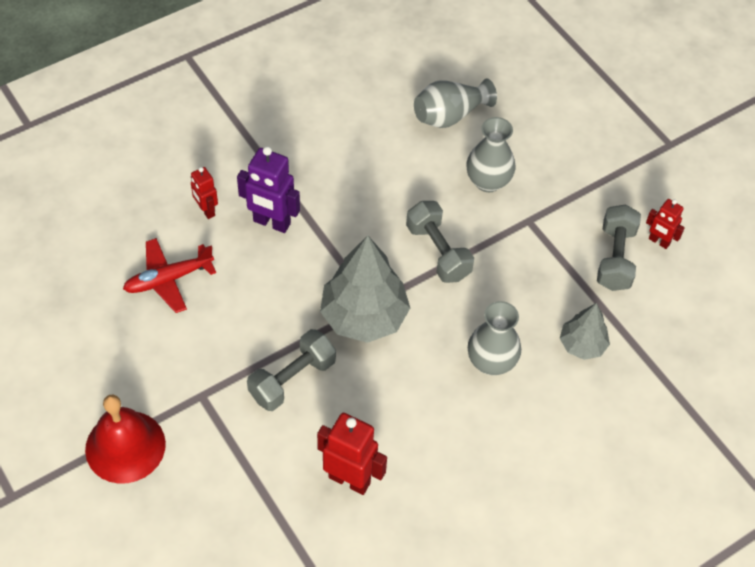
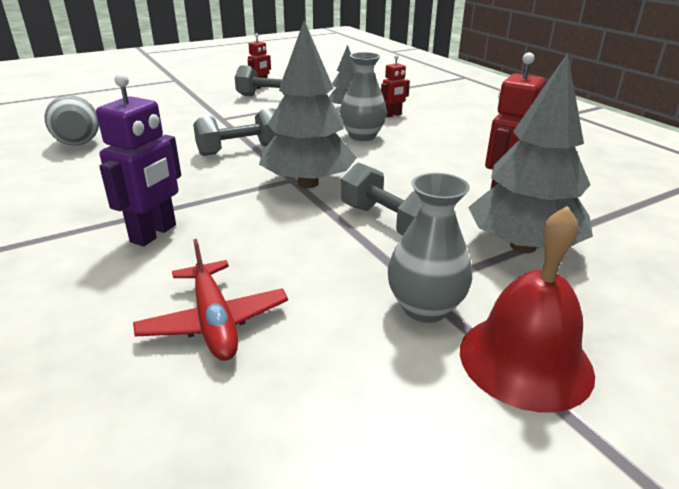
camera: 85 degrees left, 25 degrees down
red robot [191,167,218,219] -> red robot moved to [381,55,410,117]
grey vase [467,117,515,192] -> grey vase moved to [388,173,472,323]
none -> grey tree [468,53,593,253]

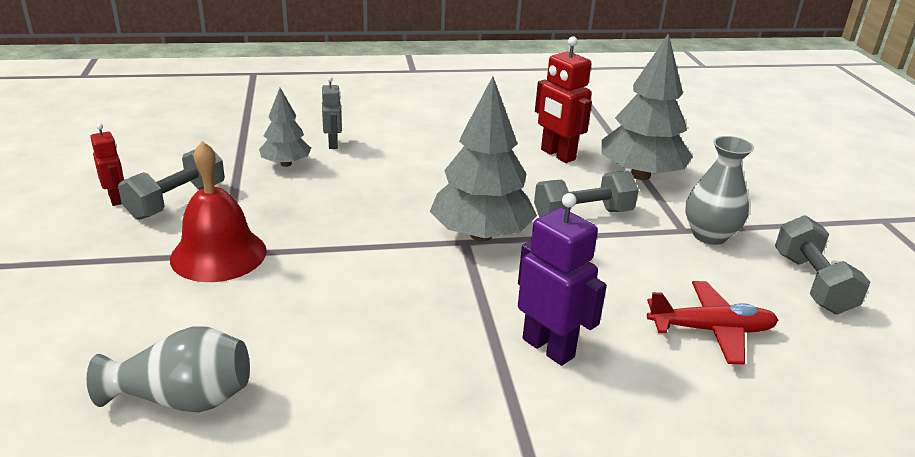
camera: 70 degrees left, 0 degrees up
grey dumbbell [193,108,276,156] -> grey dumbbell moved to [775,215,870,314]
grey vase [340,52,387,141] -> none
red robot [381,55,410,117] -> grey robot [322,77,342,149]
red bell [460,206,595,412] -> red bell moved to [170,141,267,282]

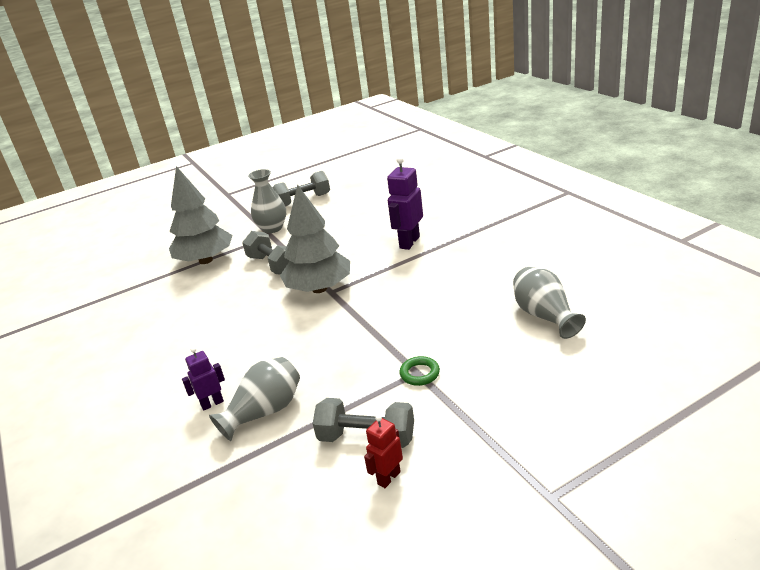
camera: 105 degrees left, 0 degrees up
red bell [170,141,267,282] -> green ring [400,356,440,386]
grey tree [259,88,311,167] -> grey vase [209,357,300,441]
grey robot [322,77,342,149] -> purple robot [182,347,225,410]
red robot [535,36,592,163] -> none
red plane [647,281,778,364] -> none

